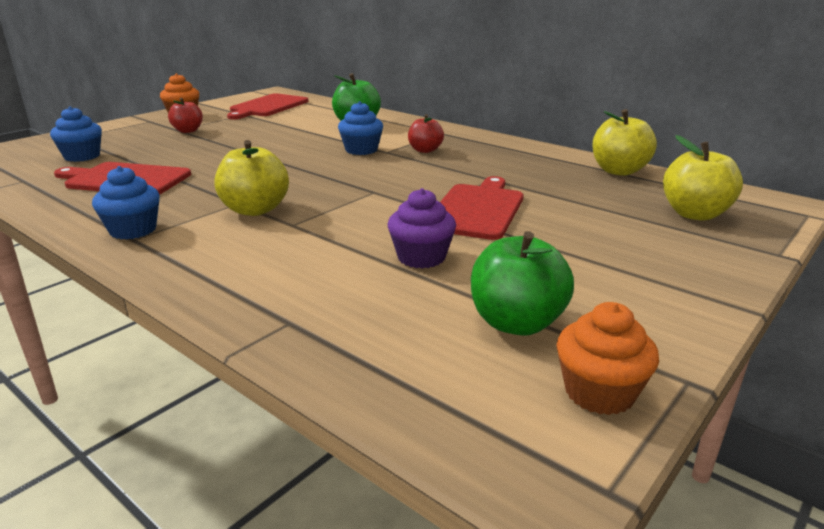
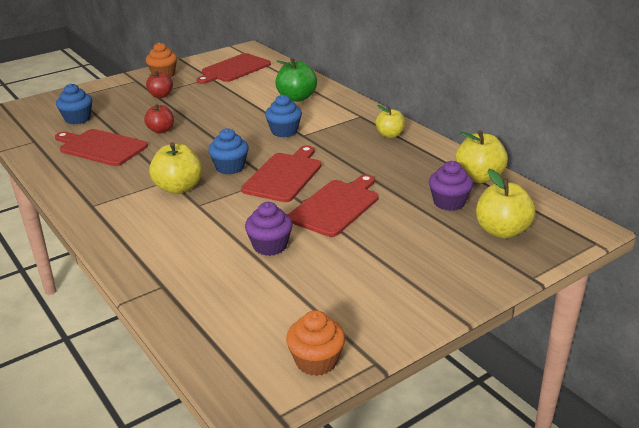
camera: 15 degrees right, 5 degrees up
blue cupcake [92,166,160,240] -> blue cupcake moved to [208,128,249,175]
red apple [408,114,444,153] -> red apple moved to [144,104,174,133]
green apple [471,231,574,336] -> none
none -> red cutting board [241,145,322,202]
none -> yellow apple [375,105,406,138]
none -> purple cupcake [429,161,473,211]

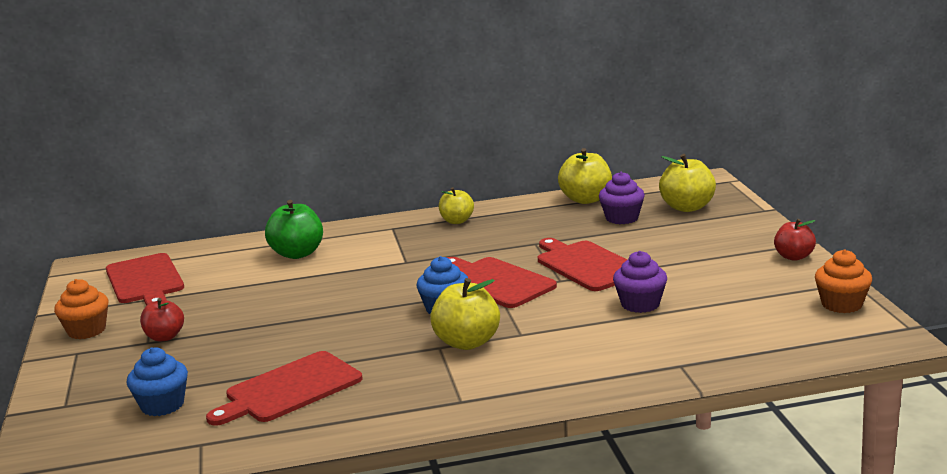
camera: 65 degrees left, 10 degrees down
red apple [144,104,174,133] -> red apple moved to [774,219,816,261]
blue cupcake [265,95,302,137] -> none

